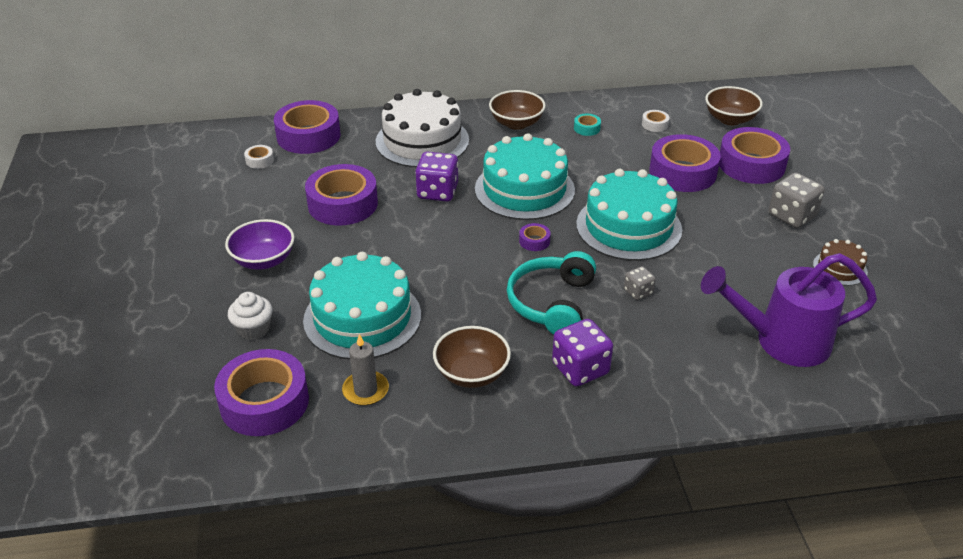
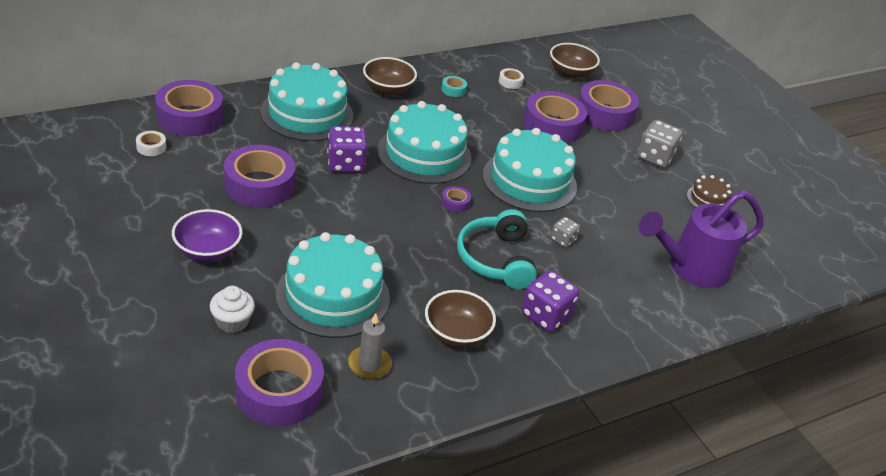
camera: 25 degrees left, 0 degrees up
white cake [376,89,469,167] -> turquoise cake [260,62,353,141]

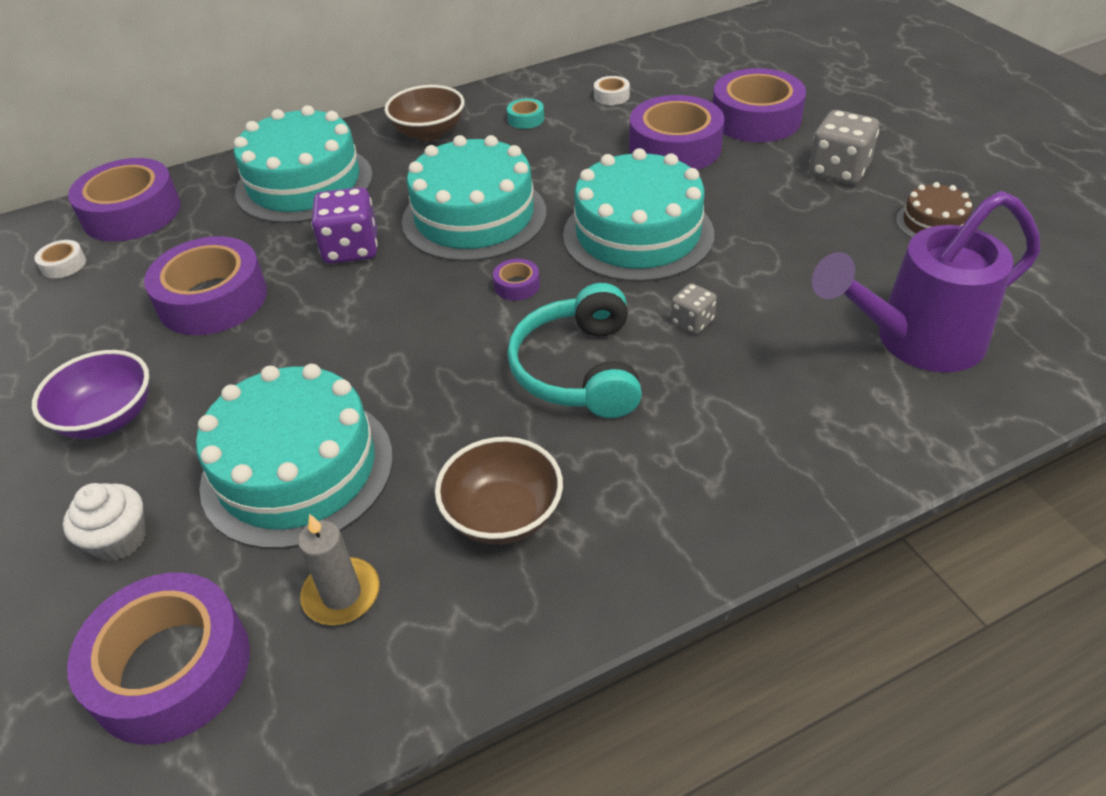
camera: 10 degrees right, 5 degrees up
purple dice [521,270,579,332] -> none
brown bowl [550,43,600,78] -> none

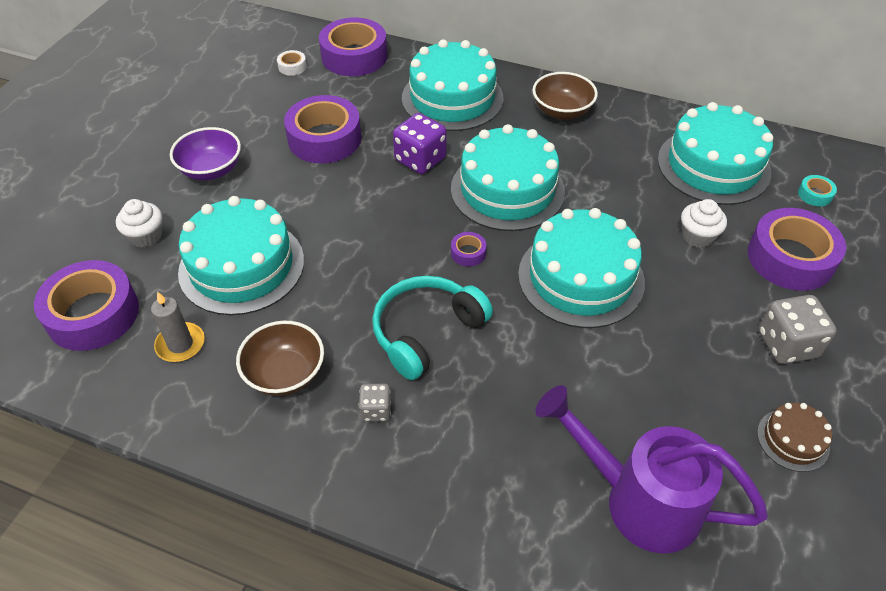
camera: 45 degrees right, 5 degrees up
turquoise tape [507,98,544,129] -> turquoise tape moved to [798,175,837,207]
white tape [594,76,630,105] -> turquoise cake [658,102,773,205]
purple tape [630,95,724,170] -> white cupcake [681,199,727,248]
grey dice [671,283,717,334] -> grey dice moved to [359,384,391,422]

